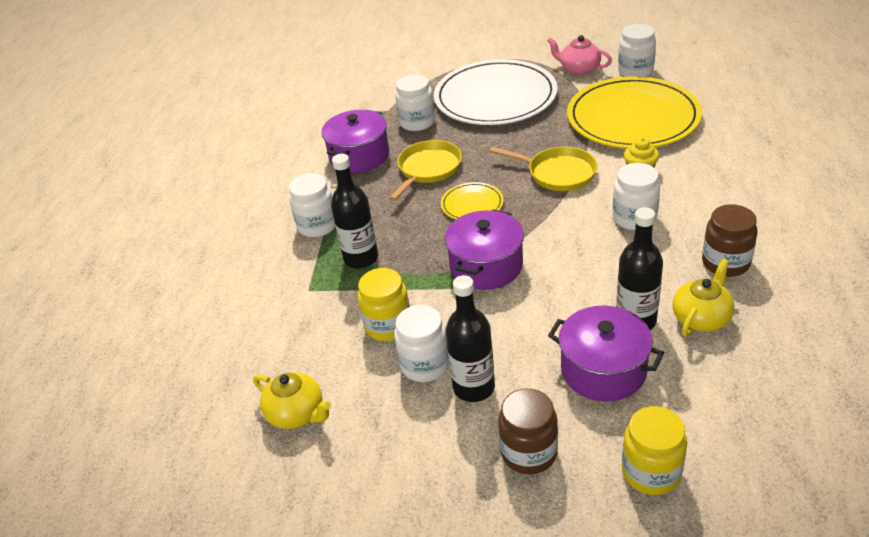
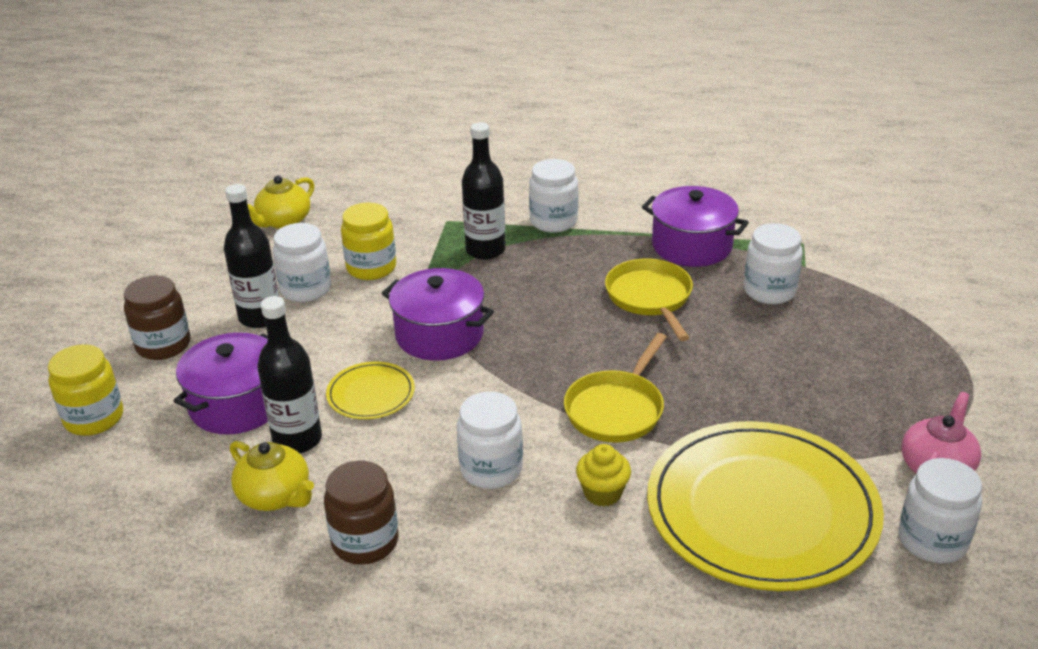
camera: 90 degrees right, 5 degrees down
yellow pan [389,140,462,201] -> yellow pan turned 135 degrees counterclockwise [605,258,693,341]
white plate [434,59,558,125] -> none
yellow plate [441,182,504,219] -> yellow plate moved to [326,362,415,419]

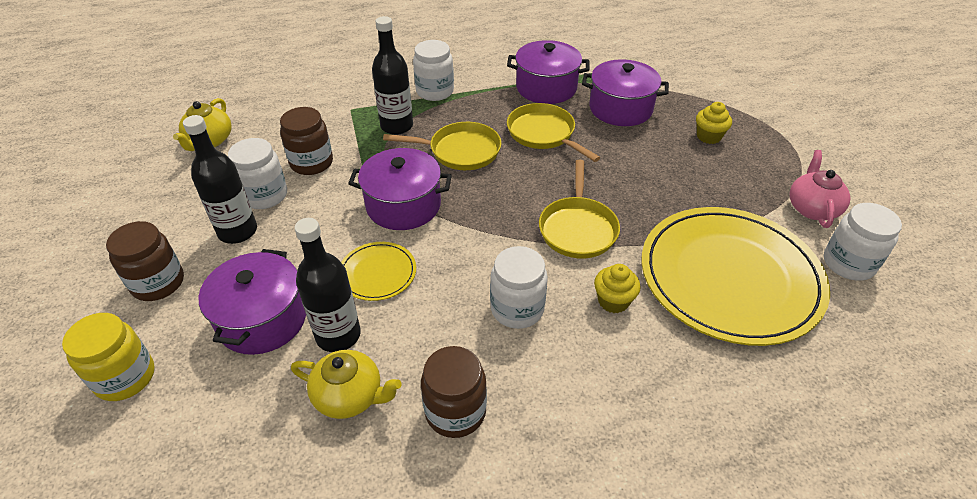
camera: 25 degrees left, 10 degrees up
yellow jar [341,203,396,280] -> brown jar [280,107,333,175]
white jar [744,223,803,304] -> purple pot [582,59,669,126]
none -> yellow pan [383,122,501,170]
none -> yellow cupcake [696,102,732,144]

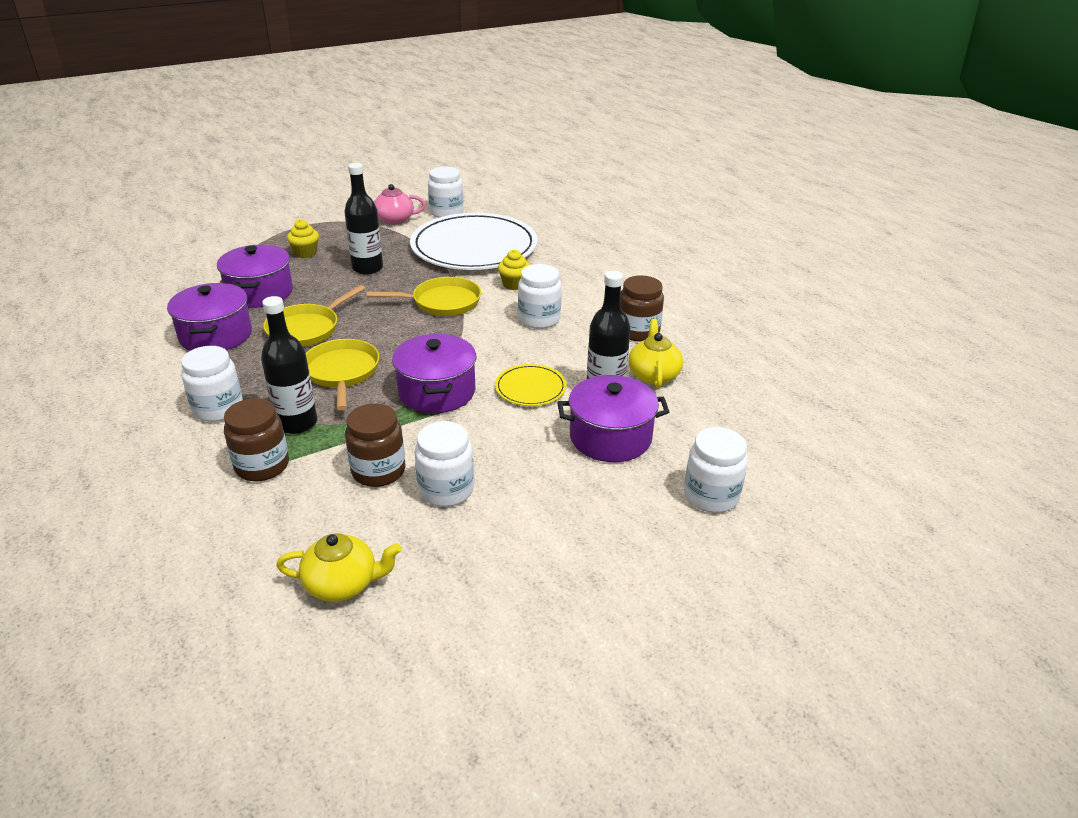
camera: 105 degrees left, 10 degrees down
yellow jar [62,313,155,401] -> white jar [684,427,748,513]
brown jar [106,221,184,301] -> brown jar moved to [224,398,289,481]
black bottle [183,115,257,244] -> black bottle moved to [344,163,383,274]
yellow plate [641,207,830,346] -> white plate [410,213,538,270]

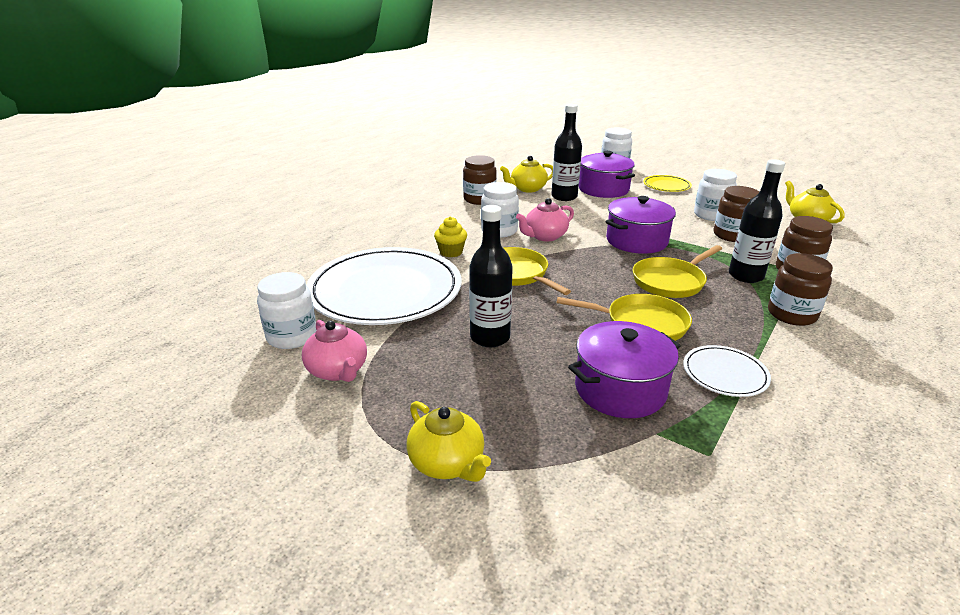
camera: 115 degrees left, 5 degrees down
purple pot [167,283,252,351] -> white plate [683,345,771,397]
white jar [181,346,243,422] -> brown jar [768,253,833,326]
yellow cupcake [287,219,319,258] -> none
yellow plate [495,364,567,406] -> yellow plate moved to [643,175,692,192]
none -> yellow teapot [407,401,491,482]
none -> pink teapot [516,198,574,241]

